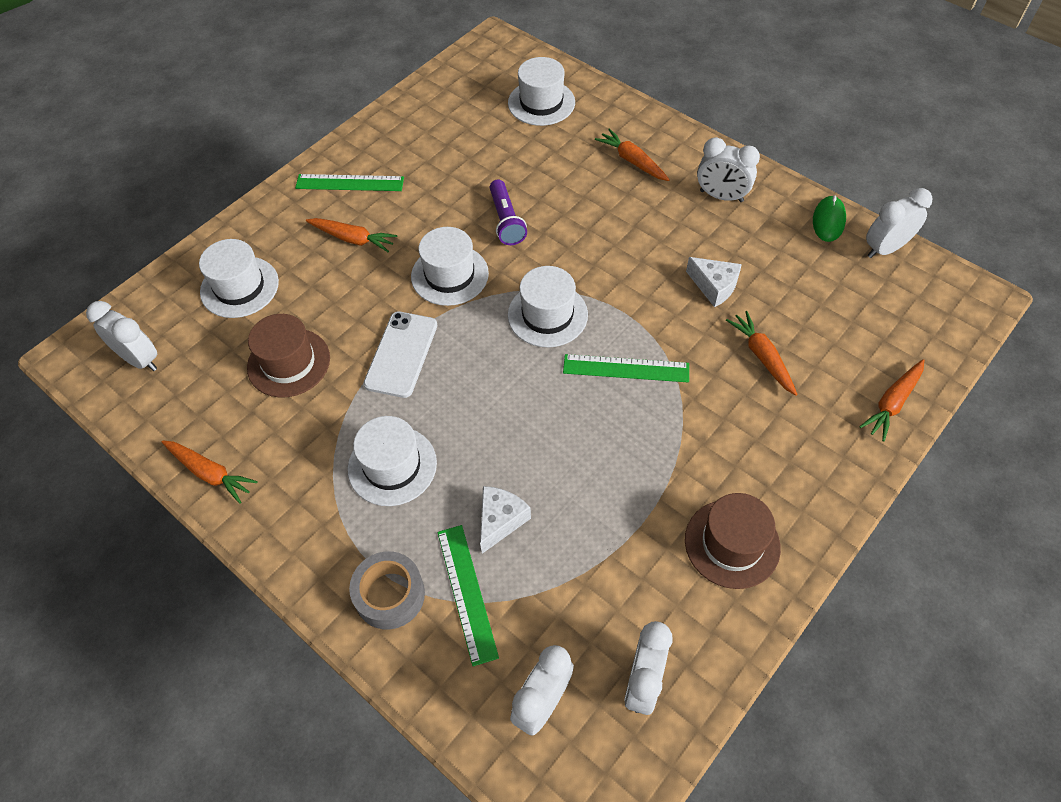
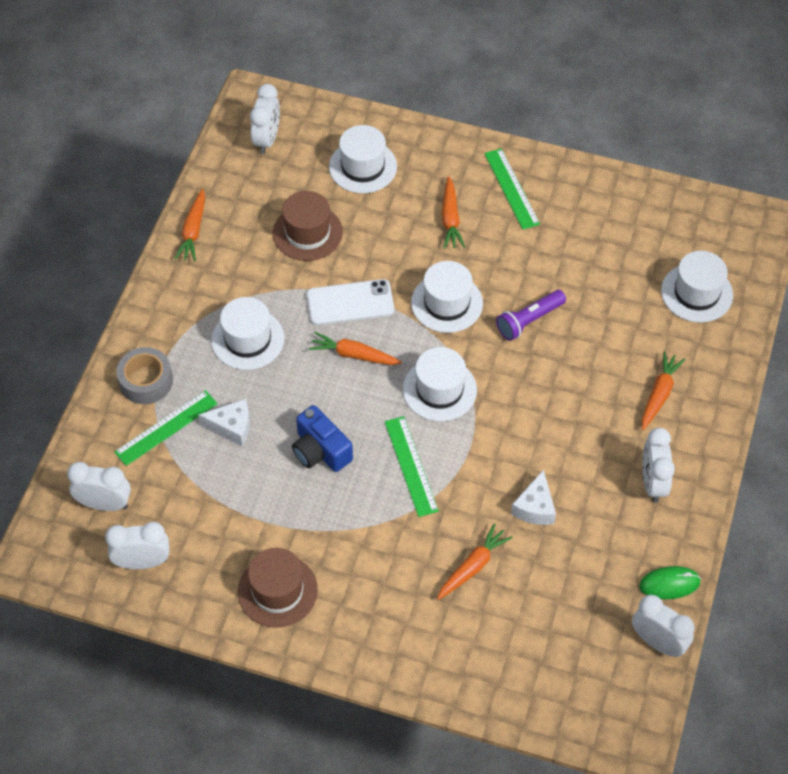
camera: 65 degrees right, 0 degrees up
orange carrot [859,359,925,442] -> orange carrot moved to [308,332,402,365]
none -> blue camera [292,405,353,472]

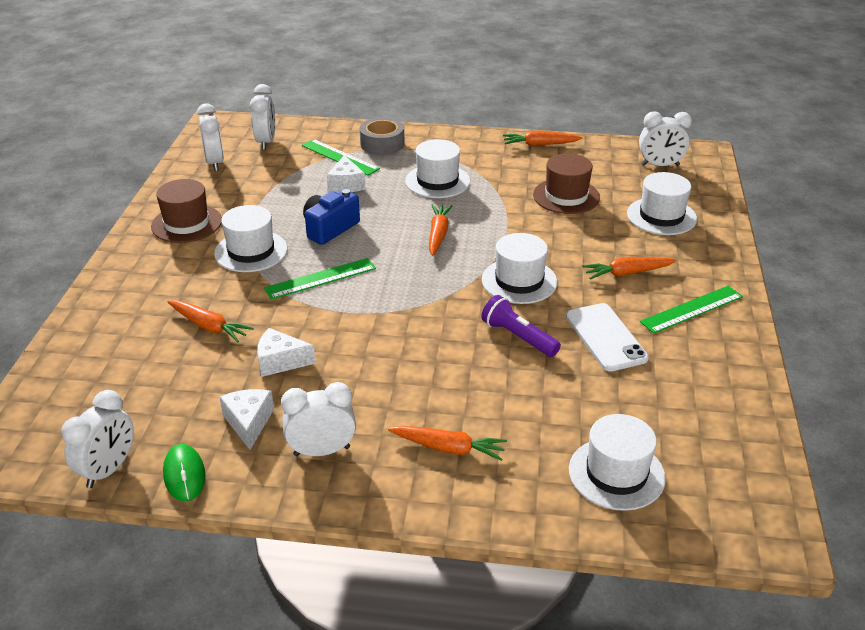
camera: 80 degrees right, 20 degrees down
white phone [307,279,394,325] -> white phone moved to [566,303,649,371]
white hat [403,347,477,422] -> white hat moved to [214,205,288,272]
none -> white cheese [220,389,274,450]

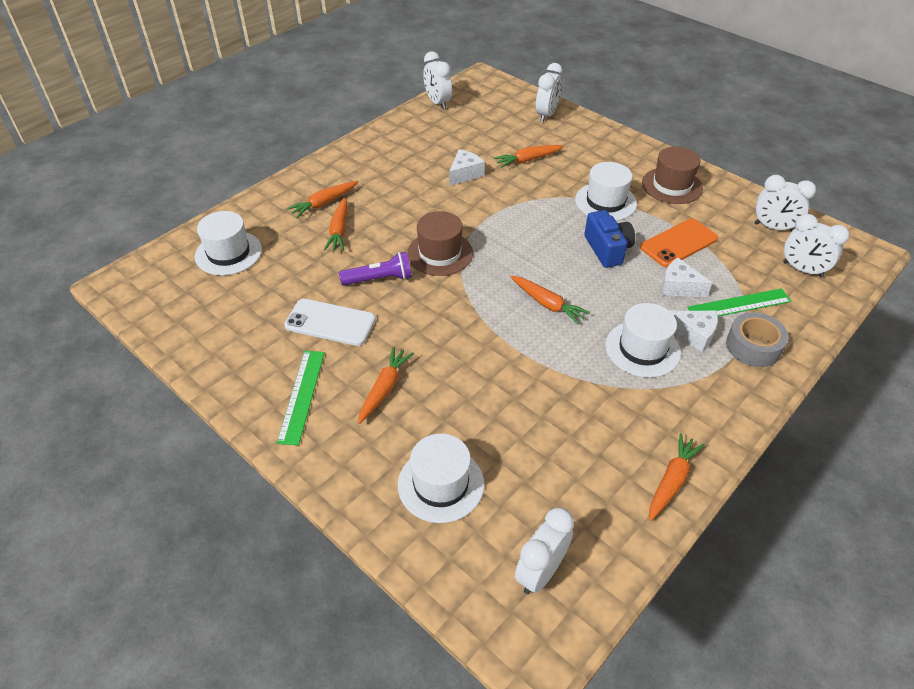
camera: 125 degrees right, 10 degrees up
green mouse [163,444,205,501] -> none
white cheese [220,389,274,450] -> white cheese moved to [670,311,718,353]
green ruler [264,258,376,300] -> none
white clock [281,382,356,456] -> white clock moved to [536,63,563,122]
white hat [482,233,557,304] -> none
brown hat [533,153,600,214] -> brown hat moved to [407,211,473,276]
none -> orange carrot [324,197,348,251]
none -> orange phone [640,219,718,267]

